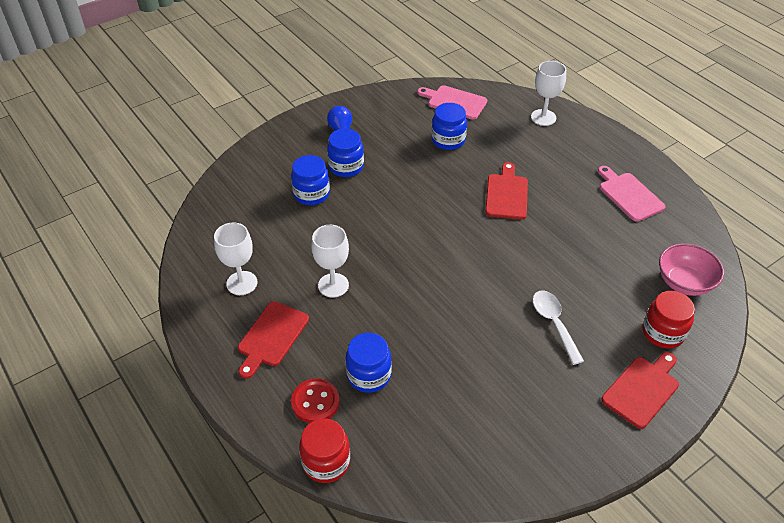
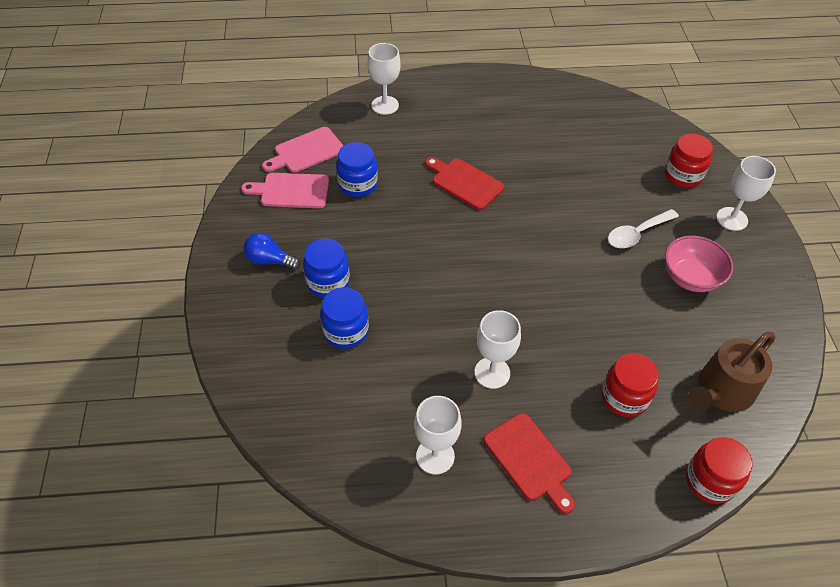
camera: 60 degrees left, 5 degrees up
red button [291,378,340,423] -> none
blue jar [346,333,392,393] -> red jar [602,353,659,417]
white spoon [533,290,584,365] -> white spoon turned 45 degrees counterclockwise [608,209,679,248]
pink cutting board [598,166,666,222] -> pink cutting board moved to [241,173,329,208]
red cutting board [601,352,679,429] -> white goblet [716,156,776,231]
pink bowl [659,243,724,296] -> pink bowl moved to [665,236,733,292]
none -> brown watering can [688,332,775,412]

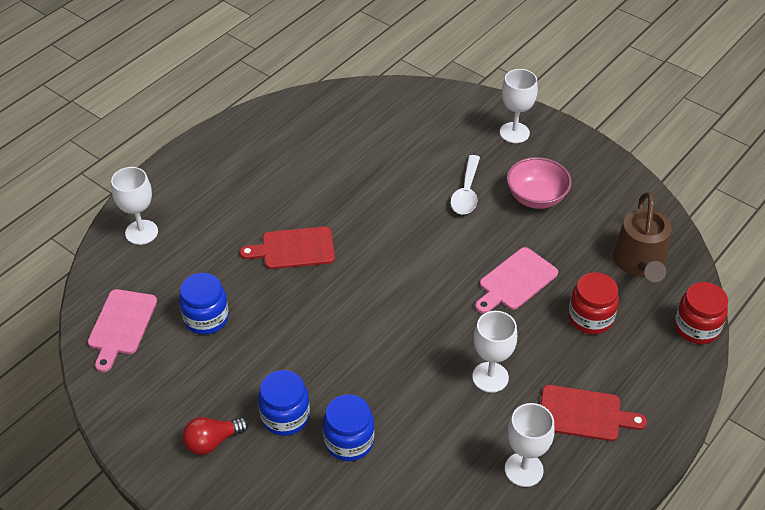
camera: 45 degrees left, 5 degrees down
pink cutting board [241,173,329,208] -> pink cutting board moved to [475,247,558,314]
blue light bulb [243,233,300,270] -> red light bulb [183,417,248,455]
red jar [665,134,713,188] -> none

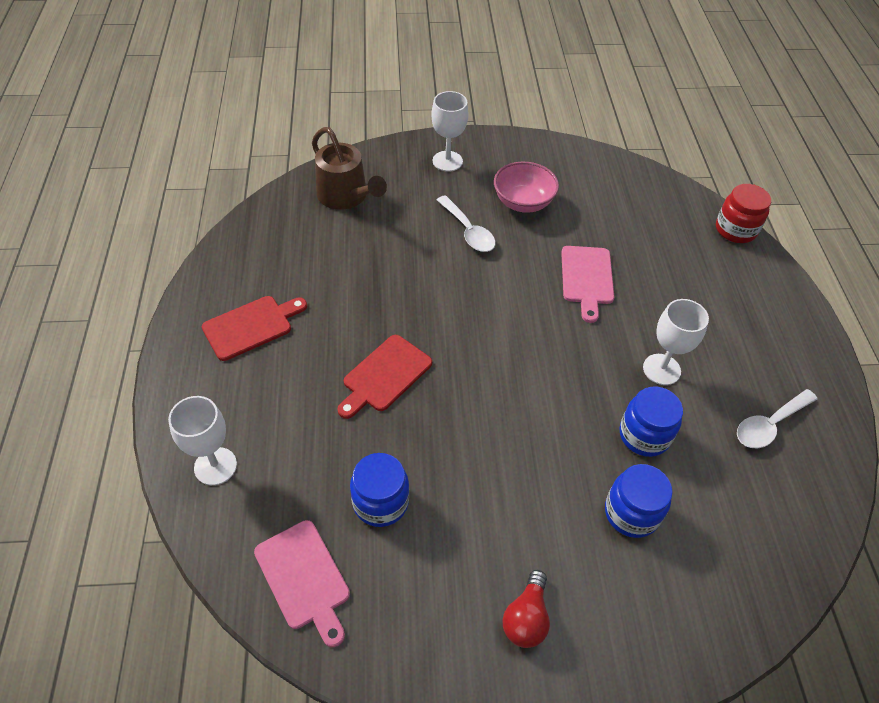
camera: 45 degrees left, 5 degrees up
blue jar [258,370,310,436] -> blue jar moved to [620,386,683,457]
white goblet [505,403,555,487] -> white spoon [737,389,818,448]
red cutting board [541,385,647,441] -> red cutting board moved to [202,296,307,361]
red jar [569,272,619,334] -> none
brown watering can [613,192,672,282] -> brown watering can moved to [312,127,387,210]

